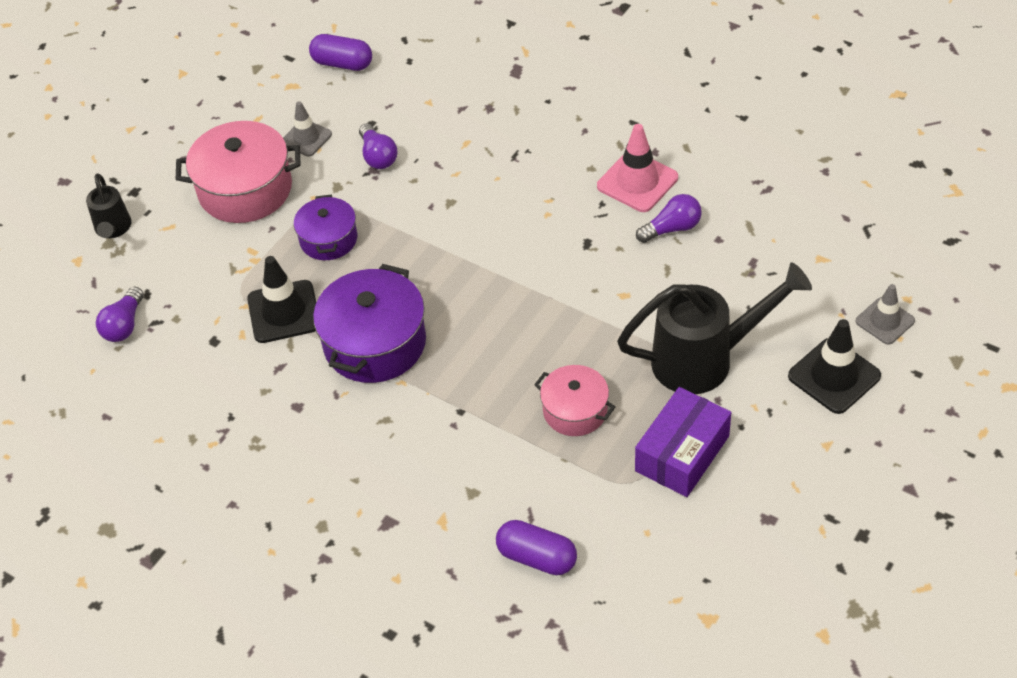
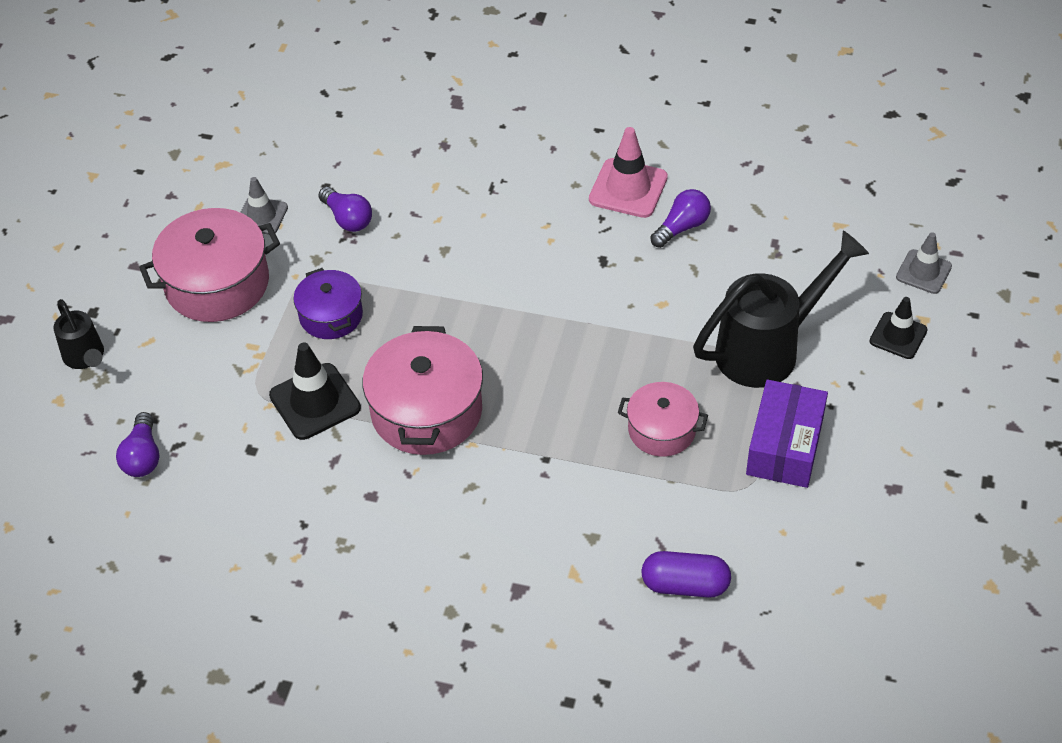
camera: 20 degrees left, 0 degrees up
purple capsule [309,34,372,71] -> none
purple pot [313,264,426,383] -> pink pot [363,326,483,455]
black traffic cone [788,319,881,414] -> black traffic cone [870,297,928,359], size x0.65

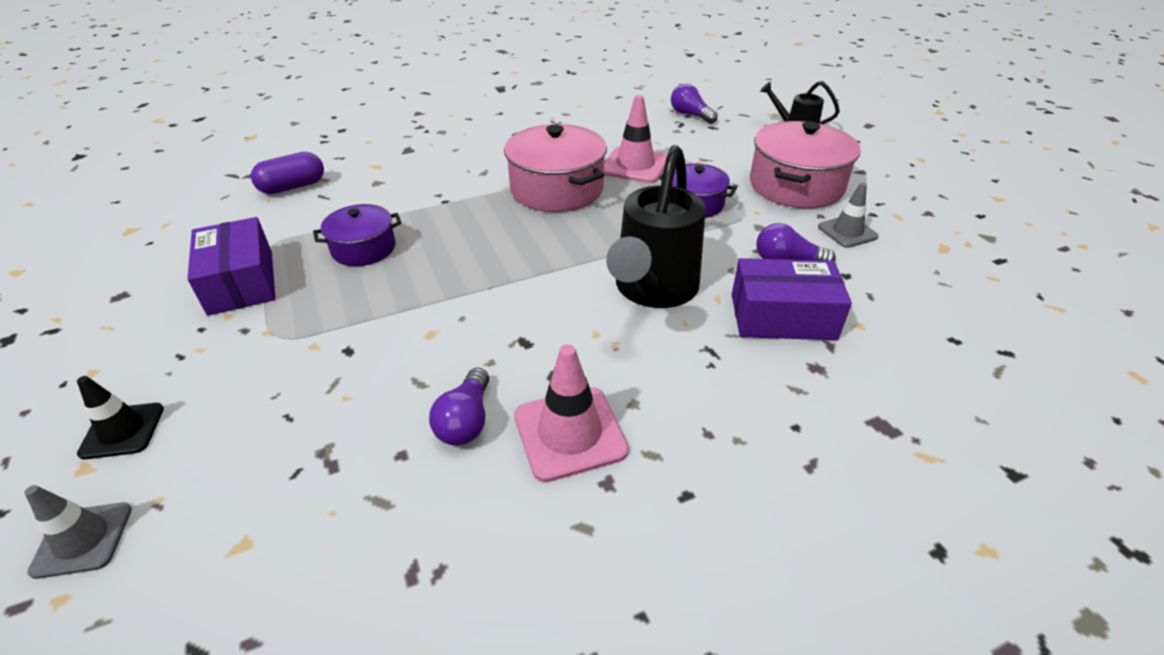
camera: 140 degrees right, 10 degrees down
black traffic cone [269,343,361,440] -> pink traffic cone [604,95,667,183]
pink pot [618,382,708,457] -> purple pot [313,204,401,266]
black watering can [693,231,869,388] -> black watering can moved to [606,145,706,308]
none -> purple box [732,258,852,340]

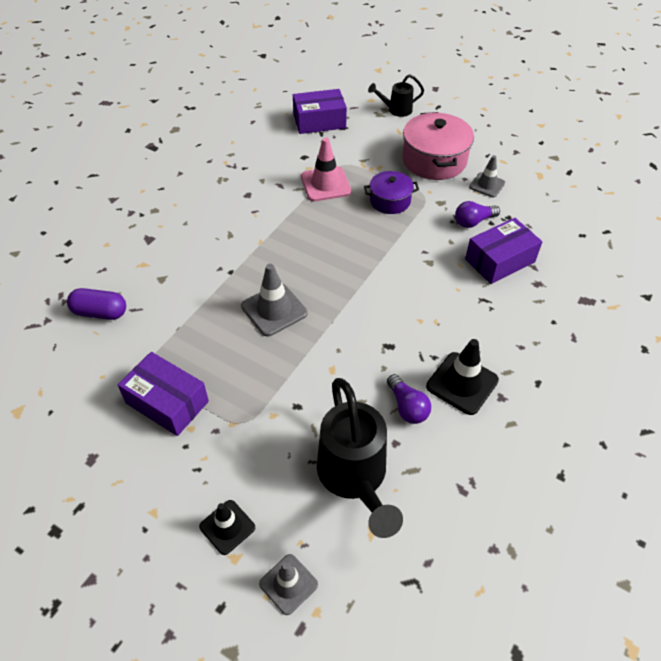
camera: 35 degrees left, 10 degrees up
purple capsule [251,152,324,194] -> purple capsule turned 75 degrees clockwise [67,288,126,320]
purple pot [313,204,401,266] -> none
pink pot [504,124,607,212] -> none
pink traffic cone [514,344,629,482] -> black traffic cone [426,339,499,415]
black watering can [606,145,706,308] -> black watering can moved to [317,378,403,538]
purple light bulb [671,83,718,124] -> purple box [293,89,347,134]
none -> grey traffic cone [241,264,307,336]

